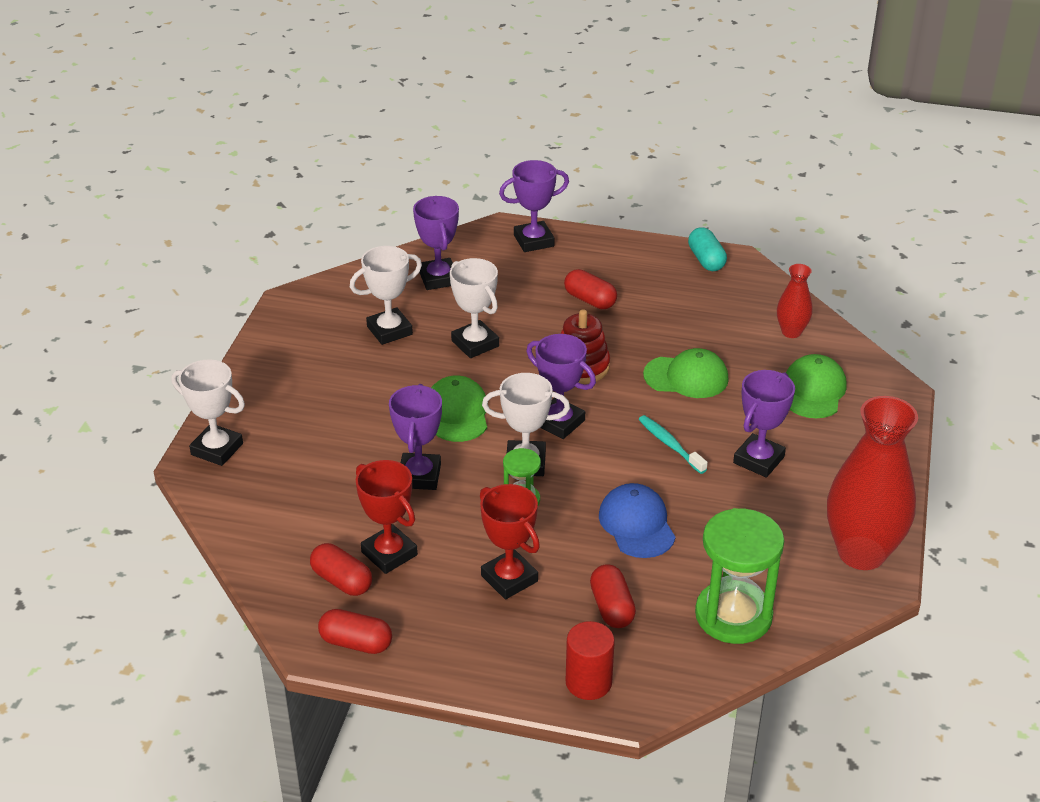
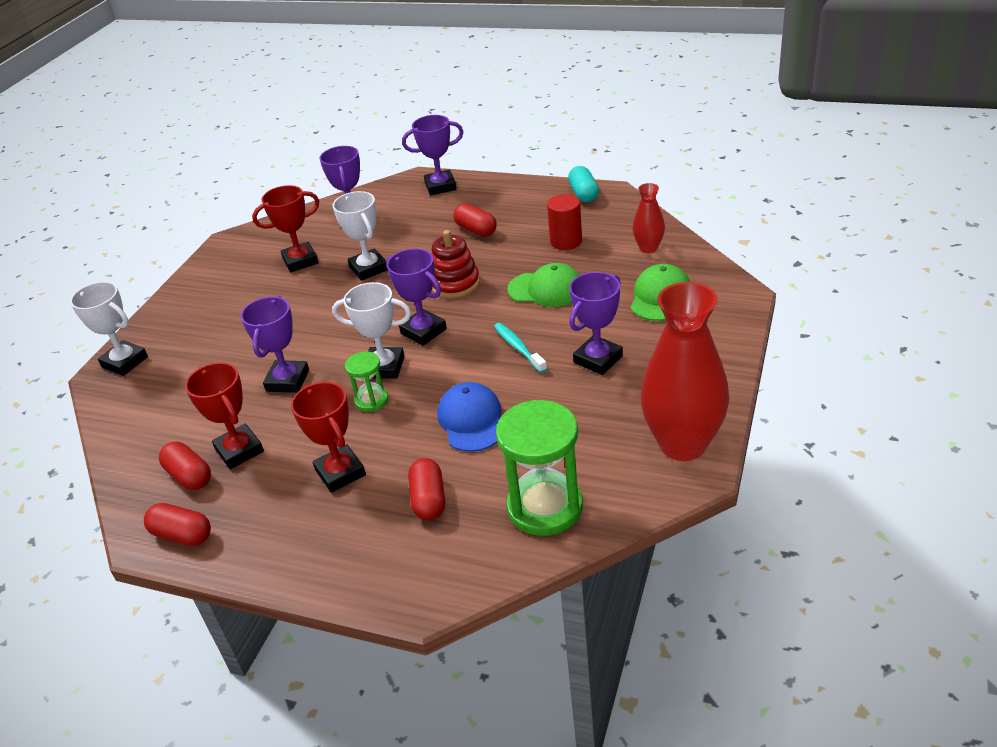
camera: 10 degrees right, 0 degrees up
white trophy [350,246,422,345] -> red trophy [252,185,319,272]
green cap [431,376,487,442] -> none
red cylinder [566,621,615,700] -> red cylinder moved to [547,194,582,250]

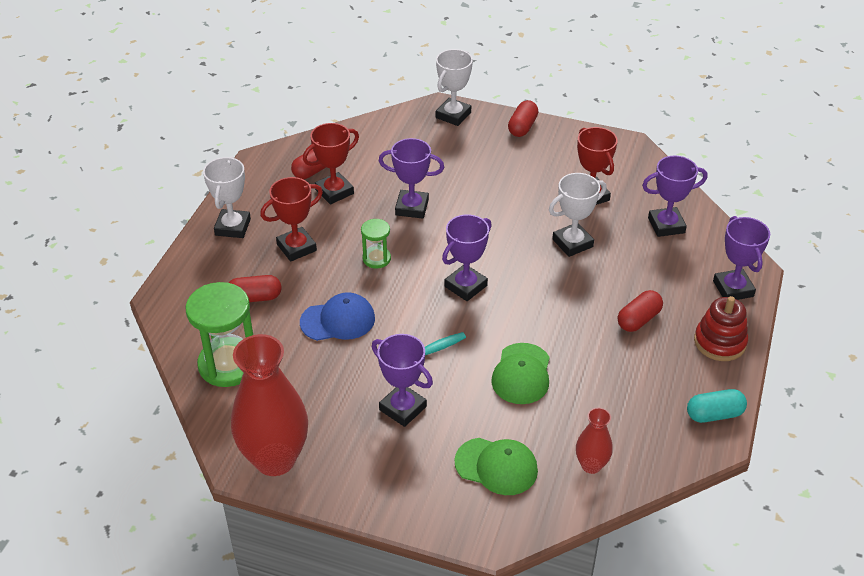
camera: 85 degrees right, 5 degrees up
red capsule [144,503,211,546] -> red capsule moved to [508,100,538,137]
white trophy [332,282,411,379] -> white trophy moved to [203,156,251,238]
red stacking toy [432,230,480,298] -> red stacking toy moved to [694,296,748,361]
red cylinder [547,194,582,250] -> none

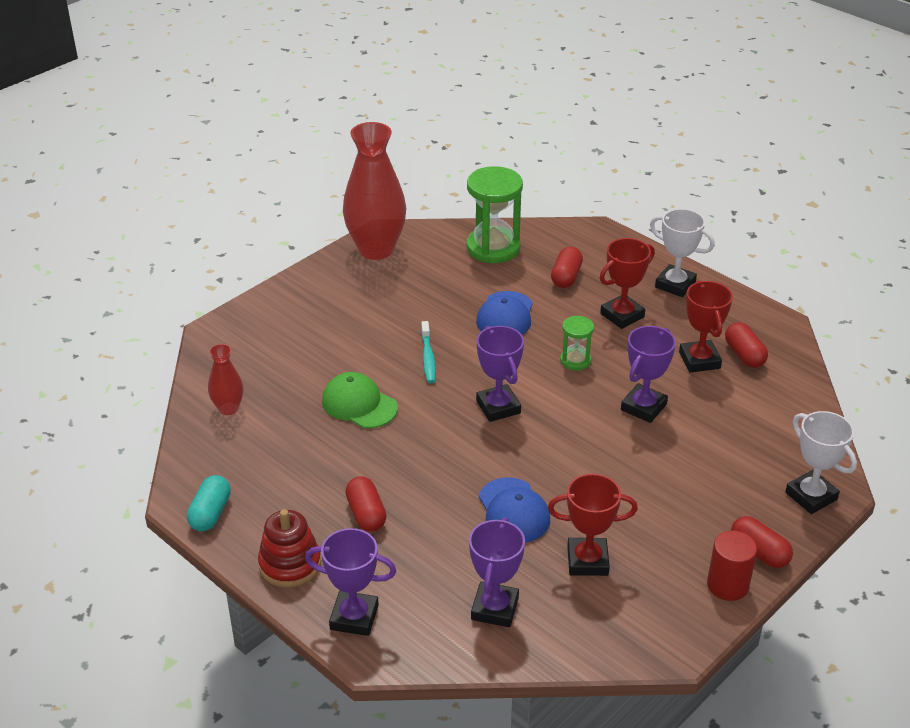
camera: 115 degrees right, 5 degrees down
red trophy [260,177,323,262] -> red trophy turned 60 degrees clockwise [600,238,655,329]
purple trophy [372,334,433,427] -> none
green cap [455,438,538,495] -> none
white trophy [549,173,607,257] -> blue cap [479,477,550,542]
none -> red cylinder [707,530,757,601]

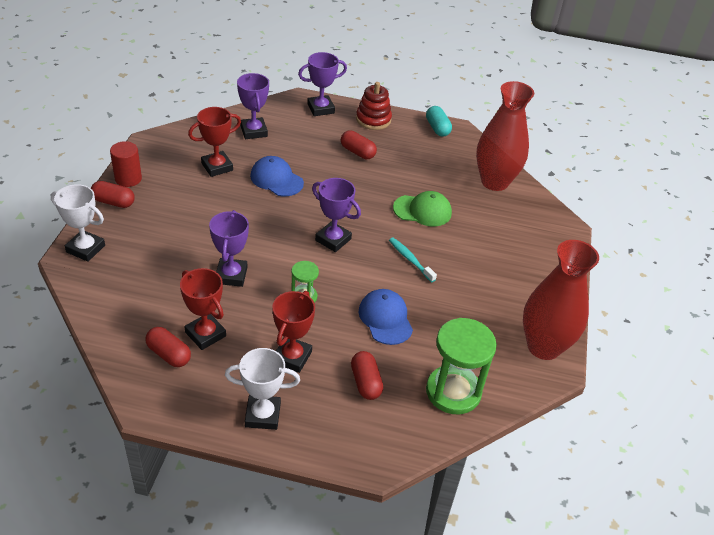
camera: 145 degrees right, 5 degrees up
red vase [208,344,243,415] -> red vase [476,81,534,191], size x2.06

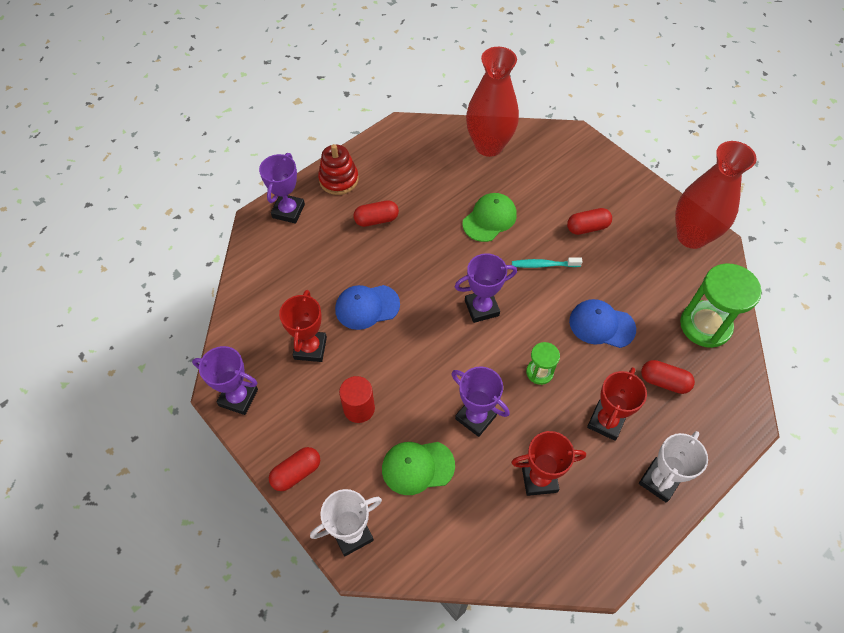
camera: 50 degrees left, 15 degrees up
red cylinder [110,141,142,187] -> red cylinder moved to [339,376,375,423]
red capsule [145,327,191,367] -> red capsule moved to [567,208,612,235]
purple trophy [237,73,269,139] -> purple trophy moved to [192,346,258,415]
red trophy [272,291,315,373] -> red trophy turned 60 degrees clockwise [587,367,647,441]
turquoise capsule [426,106,452,137] -> none
none -> green cap [382,442,455,495]

